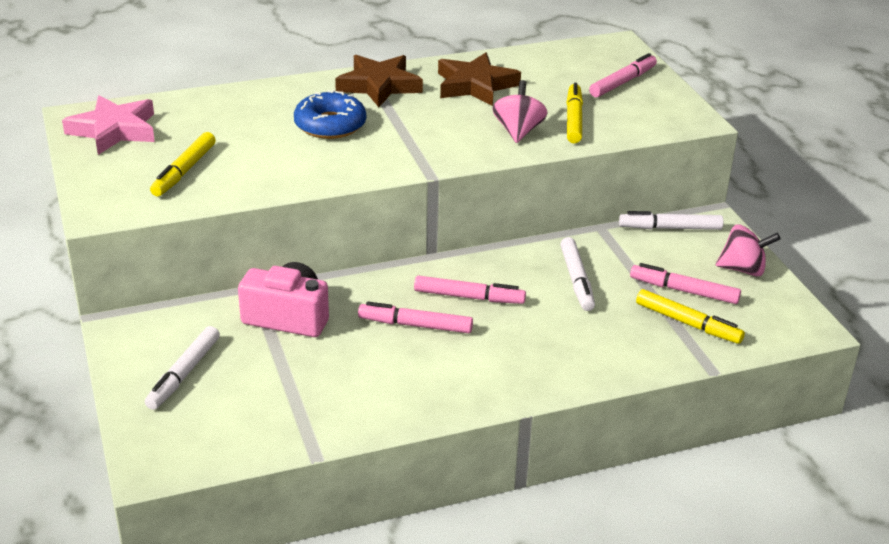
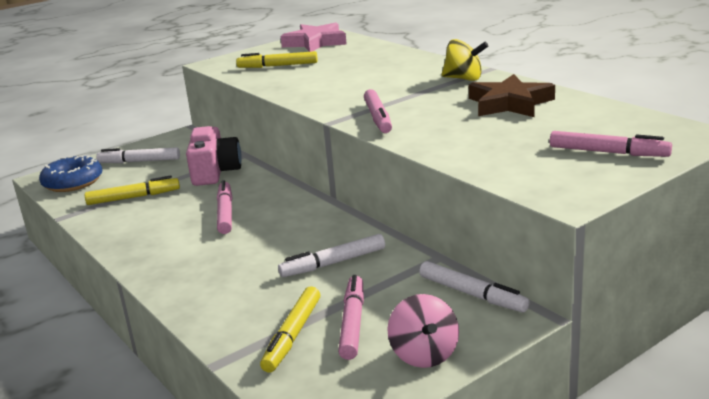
camera: 75 degrees right, 10 degrees down
blue donut [294,90,366,139] -> blue donut moved to [39,156,102,192]
brown star [335,55,423,107] -> yellow spinning top [441,39,488,81]
pink marker [414,276,526,304] -> pink marker moved to [364,89,392,133]
pink spinning top [492,80,548,143] -> none
yellow marker [566,83,583,143] -> yellow marker moved to [85,176,180,205]
white marker [619,211,724,230] -> white marker turned 150 degrees clockwise [419,261,530,313]

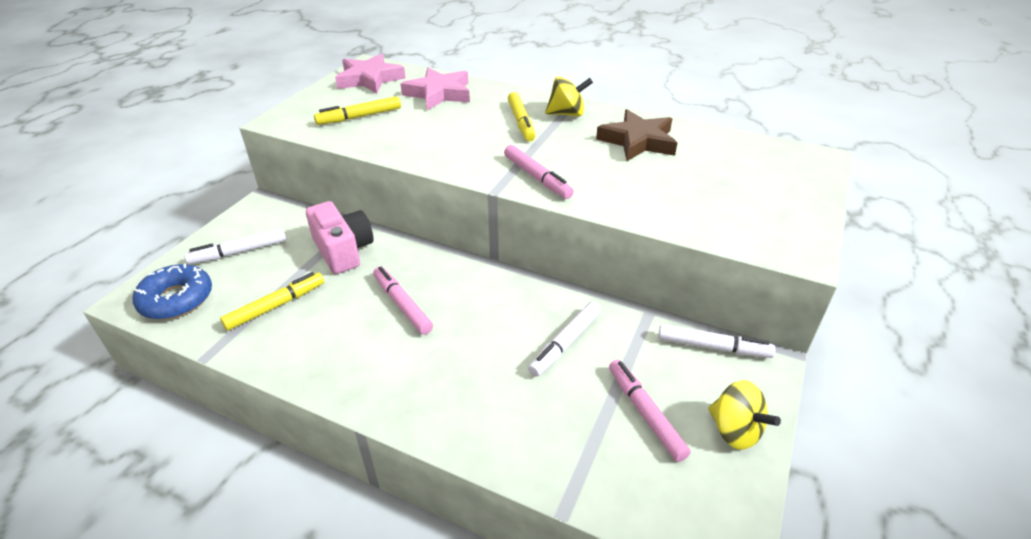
camera: 30 degrees left, 15 degrees up
yellow marker [260,286,320,373] -> yellow marker moved to [508,92,536,141]
pink spinning top [387,294,459,368] -> yellow spinning top [708,380,781,450]
pink marker [550,131,672,157] -> none
none -> pink star [400,67,470,110]

